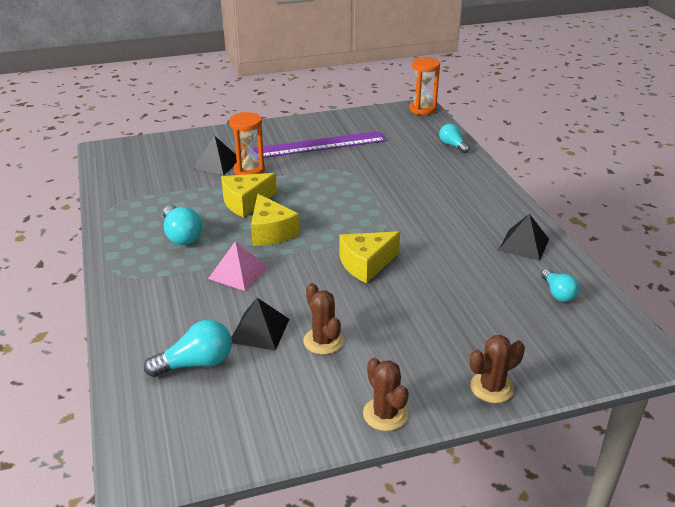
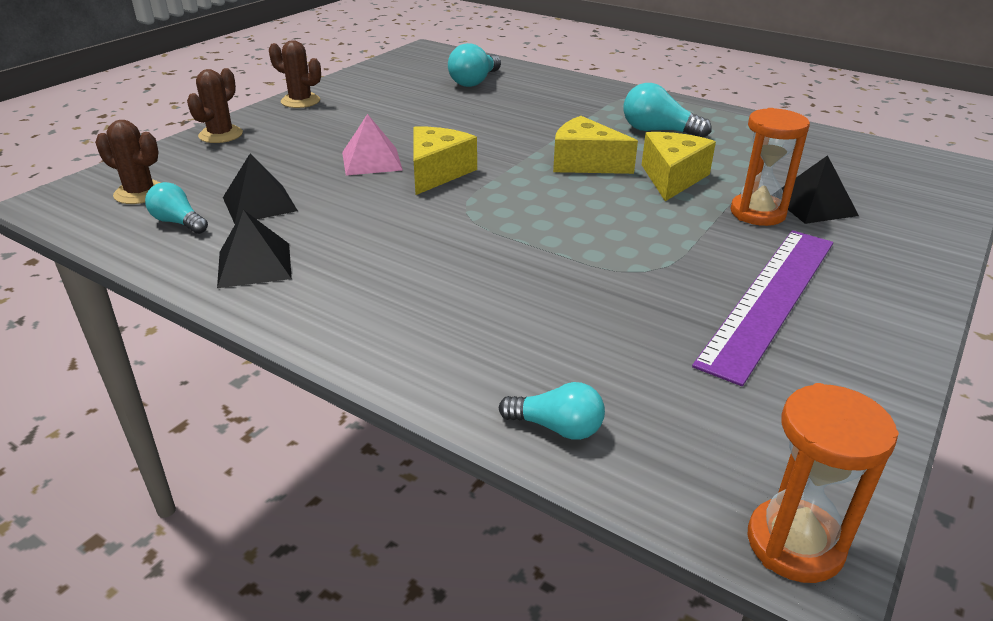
camera: 140 degrees right, 0 degrees up
pink pyramid [208,241,268,291] -> pink pyramid moved to [342,114,403,175]
black pyramid [231,298,289,351] -> black pyramid moved to [223,154,298,224]
brown cactus [303,283,344,355] -> brown cactus moved to [95,120,161,204]

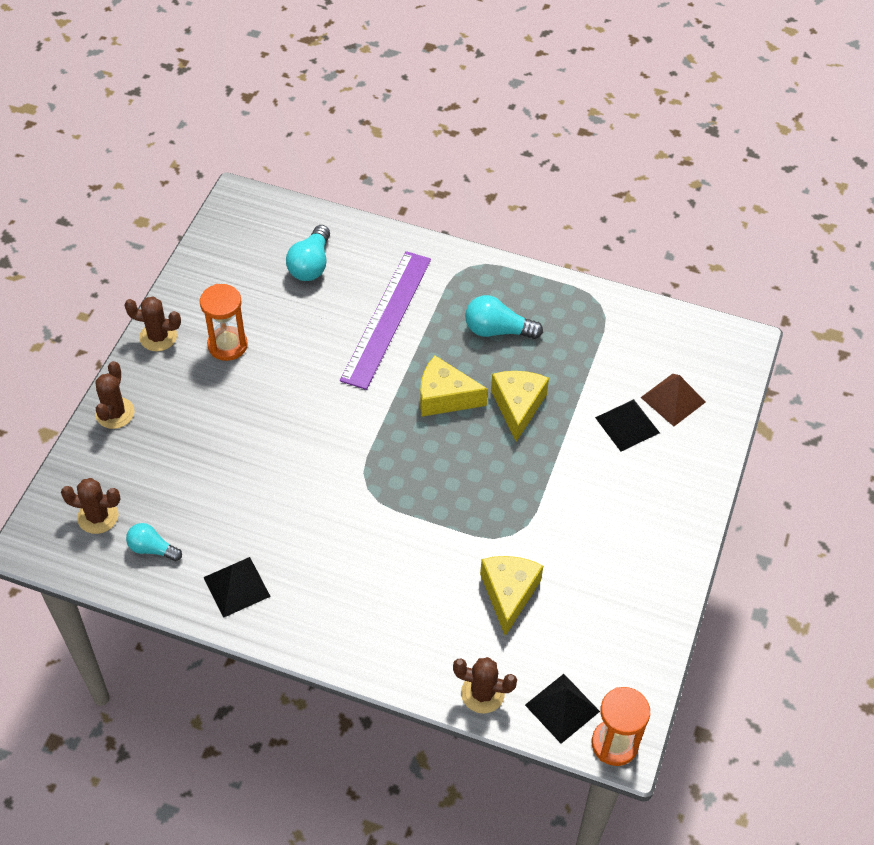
camera: 15 degrees left, 20 degrees up
black pyramid [223,154,298,224] -> black pyramid moved to [525,674,600,744]
pink pyramid [342,114,403,175] -> none
yellow cheese [413,127,477,195] -> yellow cheese moved to [480,556,543,636]
turquoise light bulb [499,382,605,440] -> brown cactus [453,657,517,713]
purple ruler [692,230,833,386] -> purple ruler moved to [340,251,431,390]
orange hourglass [730,108,810,226] -> orange hourglass moved to [200,284,248,361]
none -> brown pyramid [640,374,706,426]

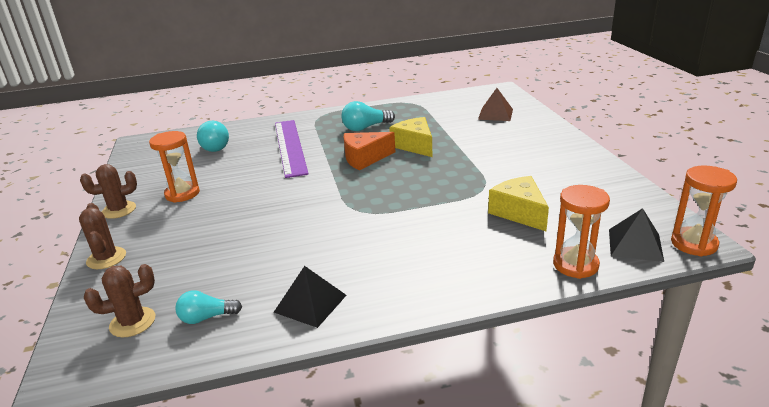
camera: 30 degrees left, 25 degrees down
yellow cheese [420,356,488,417] -> orange cheese [344,132,395,170]
brown cactus [453,657,517,713] -> orange hourglass [553,185,610,279]
black pyramid [595,399,660,452] -> none

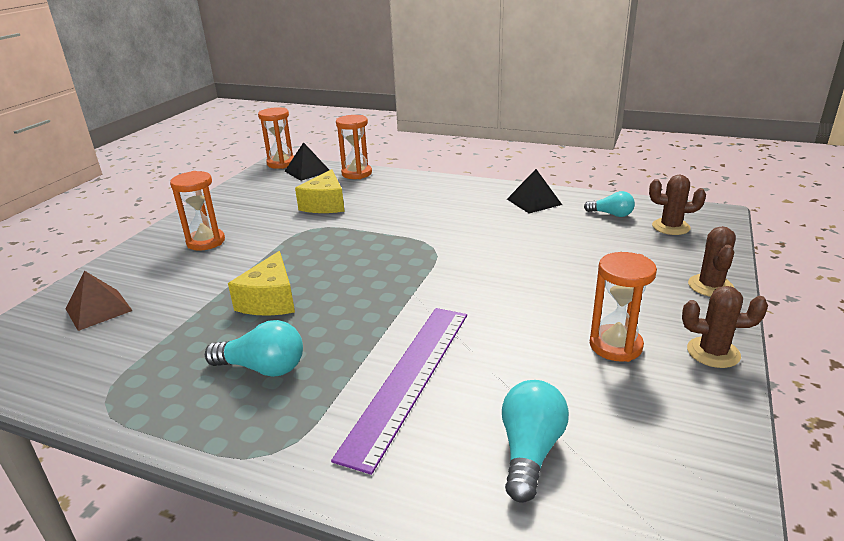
camera: 145 degrees left, 0 degrees up
orange cheese [344,132,395,170] -> none
none -> orange hourglass [170,171,225,251]

